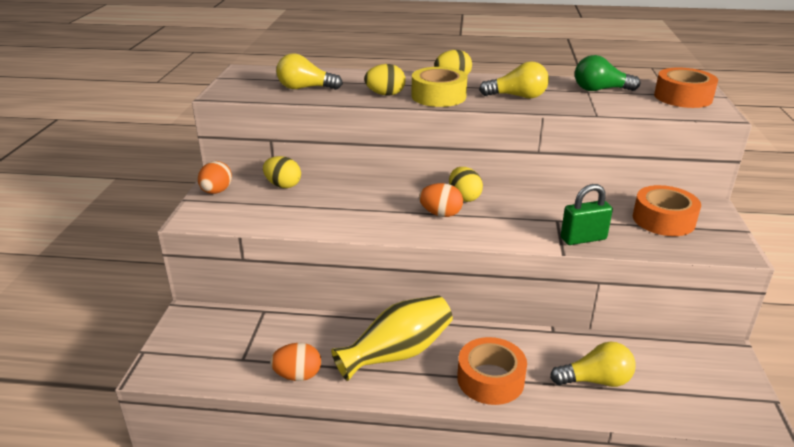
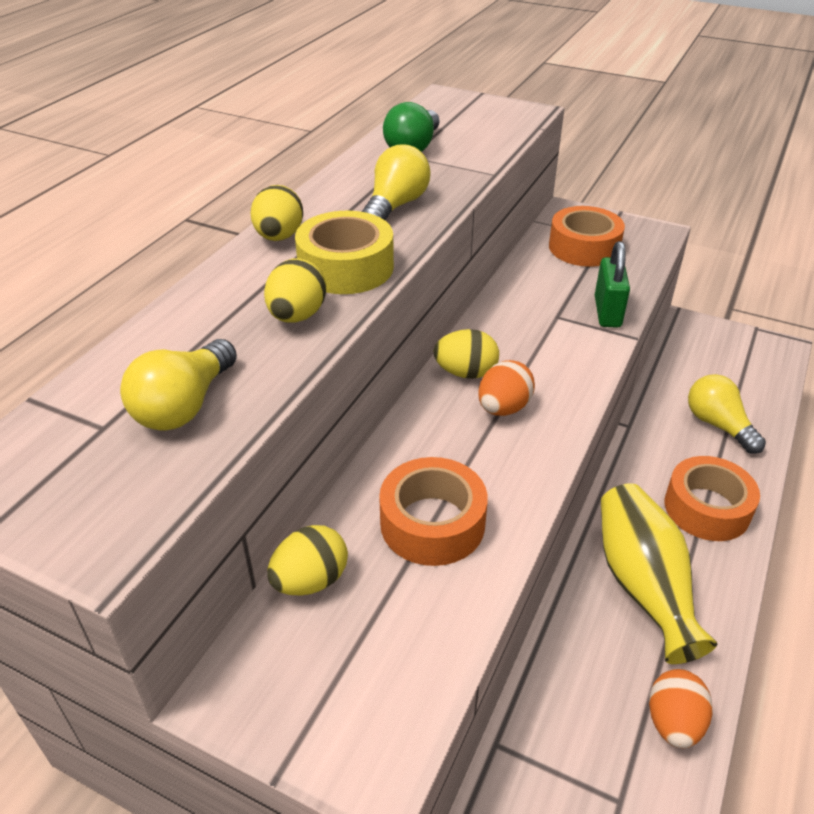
camera: 70 degrees left, 10 degrees up
orange egg [198,161,232,194] -> none
yellow light bulb [550,341,636,387] -> yellow light bulb turned 45 degrees counterclockwise [688,374,766,454]
orange tape [654,67,718,108] -> orange tape moved to [379,457,488,566]

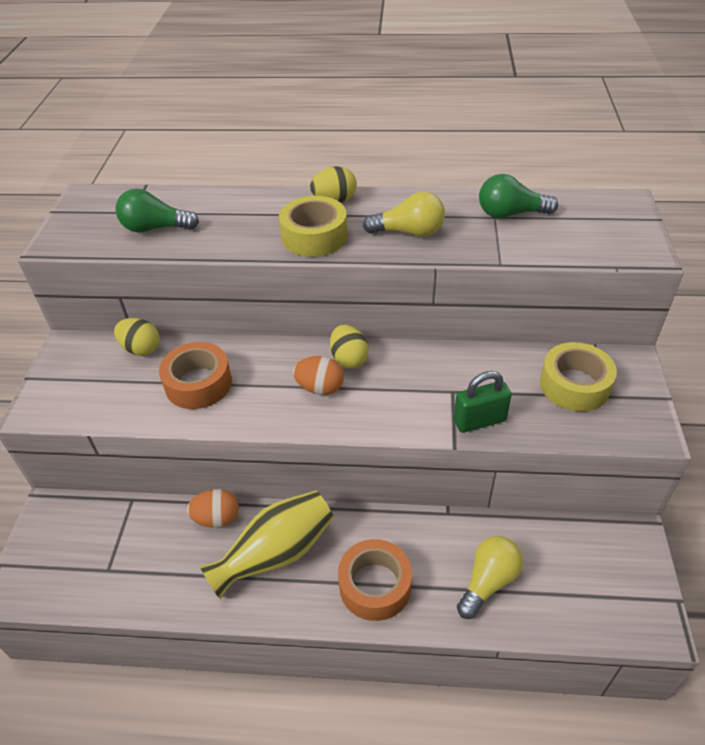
camera: 70 degrees right, 5 degrees up
yellow light bulb [120,339,237,431] -> green light bulb [115,189,199,232]
yellow egg [264,259,326,323] -> none
orange tape [549,206,625,267] -> yellow tape [540,342,617,412]
orange egg [649,669,712,748] -> orange egg moved to [187,489,239,528]

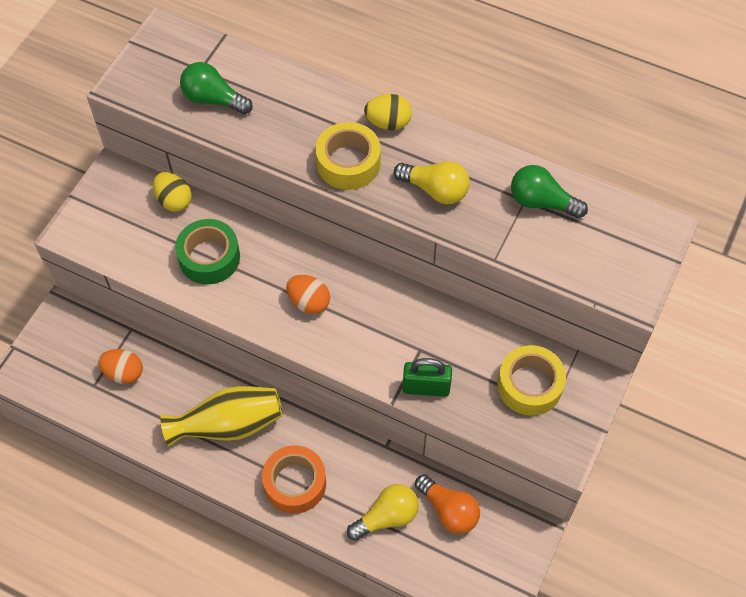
camera: 20 degrees right, 15 degrees up
orange tape [159,342,232,409] -> green tape [175,219,240,284]
orange egg [187,489,239,528] -> orange egg moved to [98,349,143,384]
yellow egg [330,325,369,368] -> none
none -> orange light bulb [415,474,480,534]

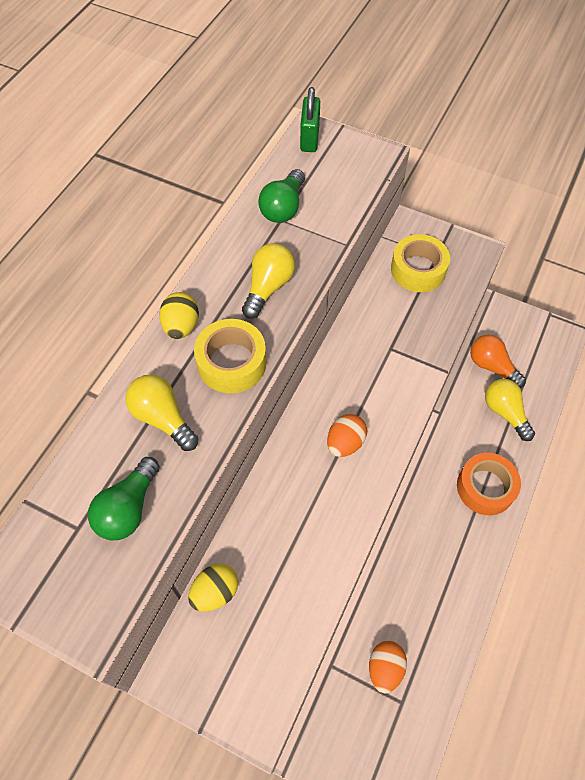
camera: 90 degrees left, 0 degrees up
yellow vase [161,386,283,447] -> none
green tape [175,219,240,284] -> none
green padlock [403,358,452,397] -> green padlock moved to [300,87,320,152]
orange light bulb [415,474,480,534] -> orange light bulb turned 90 degrees counterclockwise [470,335,526,388]
none -> yellow light bulb [125,375,198,451]

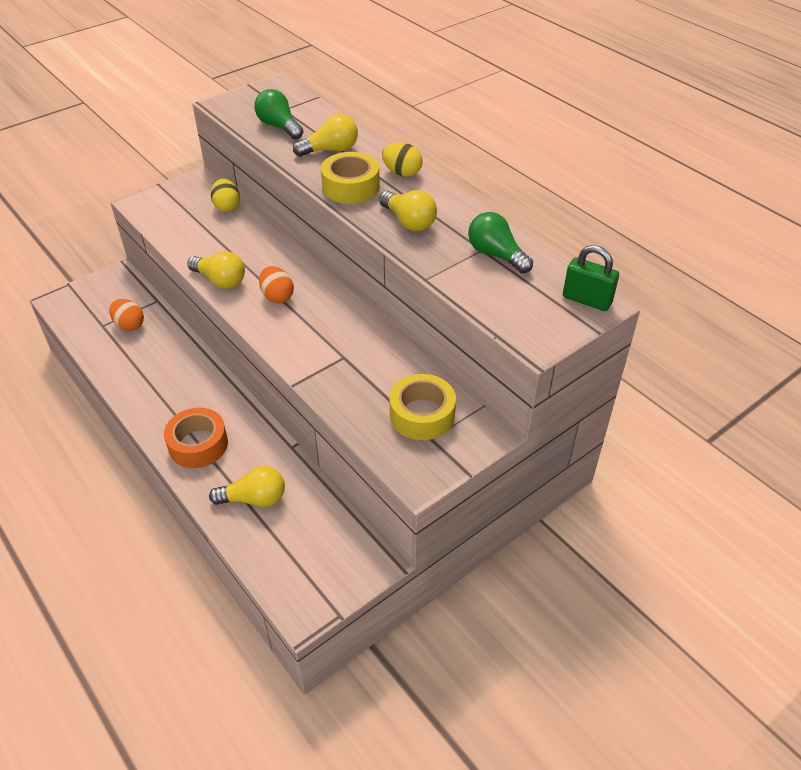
camera: 115 degrees right, 15 degrees down
orange light bulb [470,335,526,388] -> none
none -> yellow light bulb [187,251,245,289]

